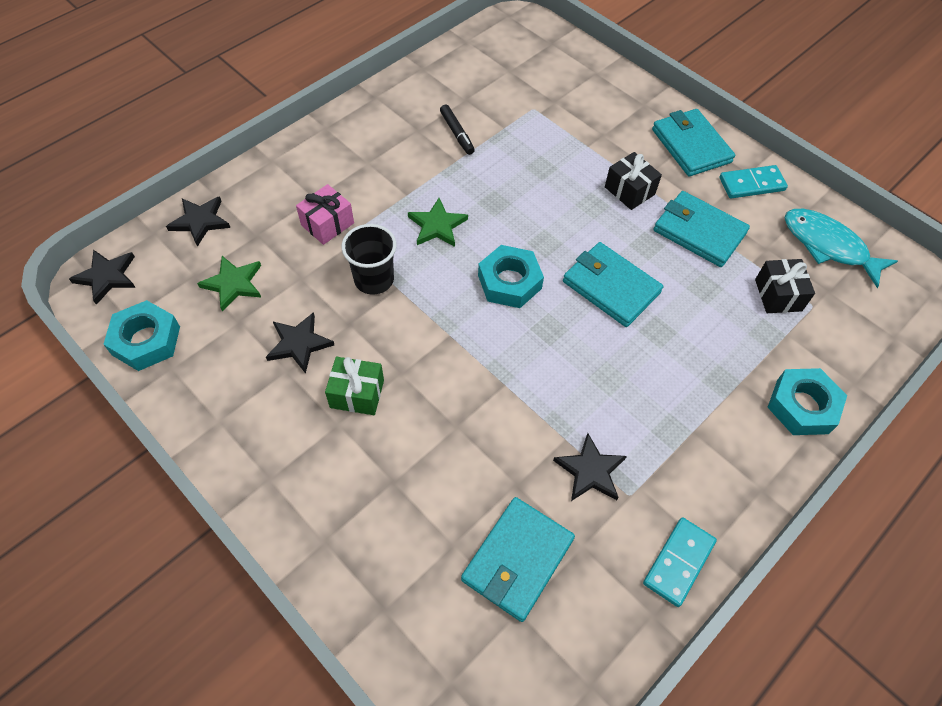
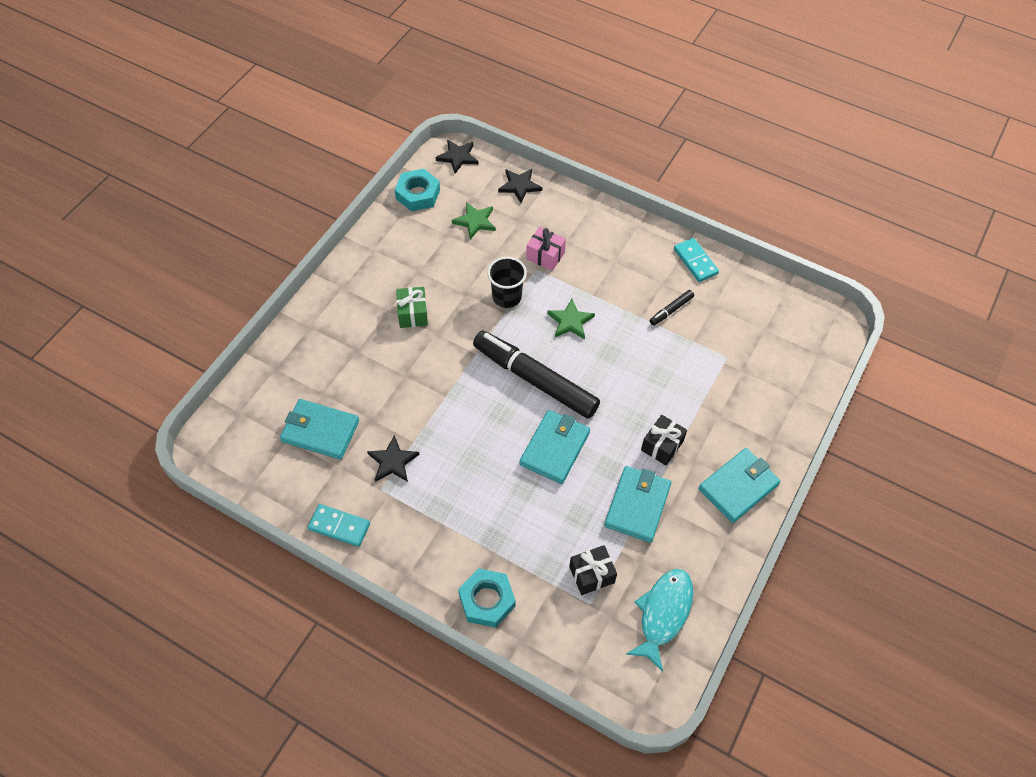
camera: 75 degrees right, 0 degrees up
black star [266,312,334,374] -> none
turquoise nut [478,245,544,308] -> black marker [473,330,600,419]
turquoise domino [719,165,788,199] -> turquoise domino moved to [674,238,719,282]

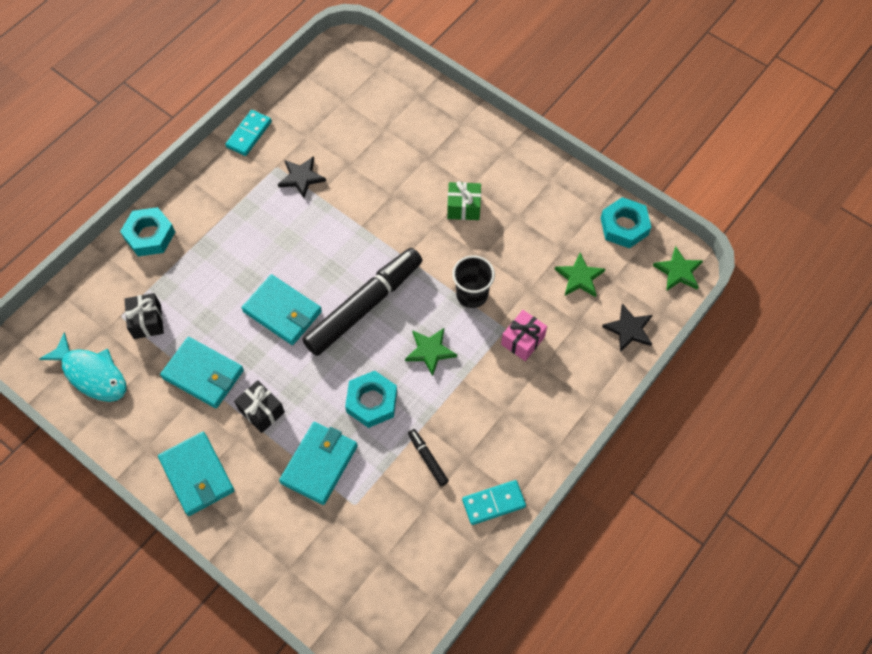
camera: 100 degrees right, 5 degrees up
turquoise wallet [280,399,359,460] -> turquoise wallet moved to [279,422,358,505]
black star [436,140,478,174] -> green star [652,246,703,291]
none -> turquoise nut [345,371,397,428]

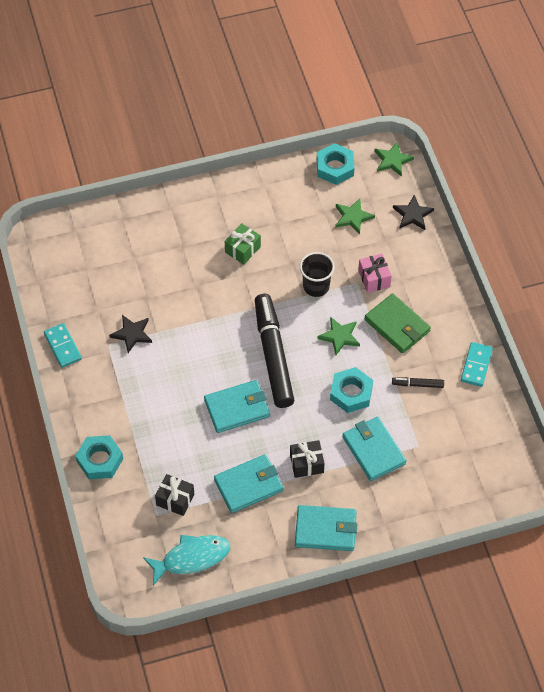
camera: 55 degrees left, 5 degrees down
none -> green wallet [365,293,431,354]

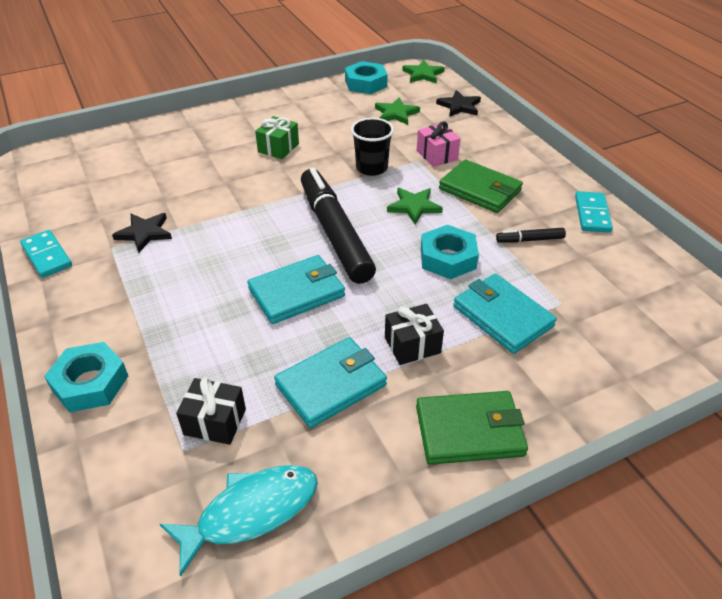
camera: 10 degrees left, 15 degrees down
turquoise wallet [295,505,357,551] -> green wallet [416,391,528,465]

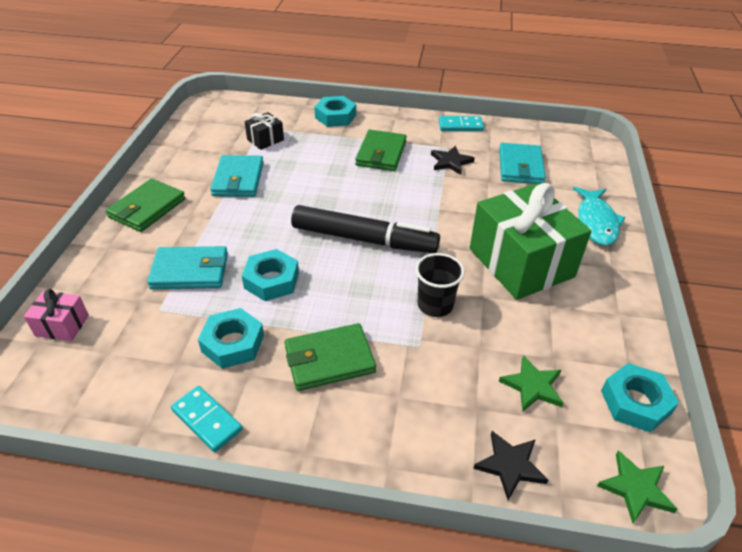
camera: 125 degrees right, 0 degrees up
turquoise fish [160,465,318,577] -> turquoise fish moved to [573,187,626,246]
turquoise wallet [248,255,345,324] -> turquoise wallet moved to [499,143,546,184]
green gift [255,116,299,159] -> green gift [470,183,592,300], size x2.31
black gift [385,304,444,365] -> none
green star [387,188,443,224] -> none
pink gift [417,121,461,167] -> pink gift moved to [24,289,89,341]
black marker [496,228,566,243] -> turquoise nut [198,308,264,369]
none -> green wallet [355,130,407,171]

